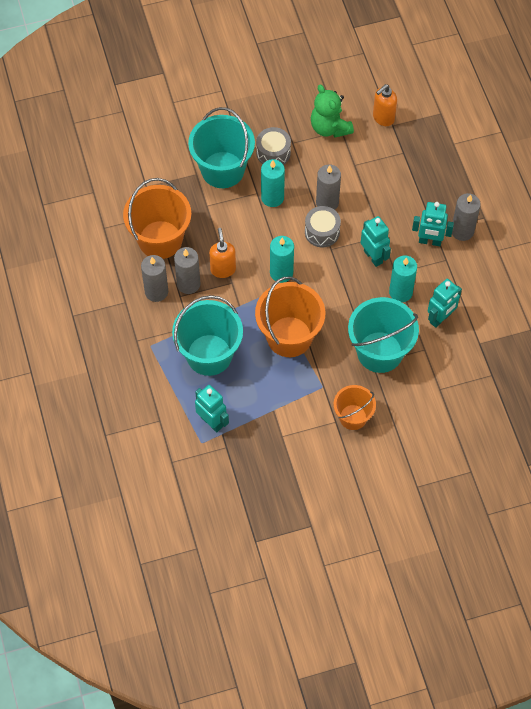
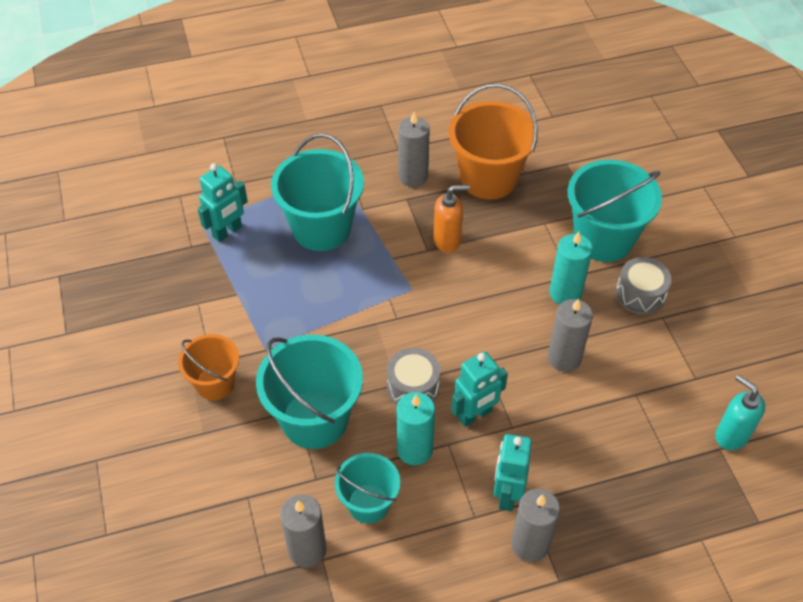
camera: 90 degrees right, 10 degrees down
grey candle [174,247,201,294] -> grey candle moved to [280,494,327,568]
orange bucket [255,277,325,357] -> none
turquoise candle [270,236,294,283] -> none
grey drum [305,206,341,247] -> grey drum moved to [387,348,440,405]
green teddy bear [311,84,354,138] -> none
orange soap dispenser [373,84,397,126] -> turquoise soap dispenser [715,375,765,450]
turquoise robot [428,279,462,328] -> turquoise bucket [335,453,400,523]

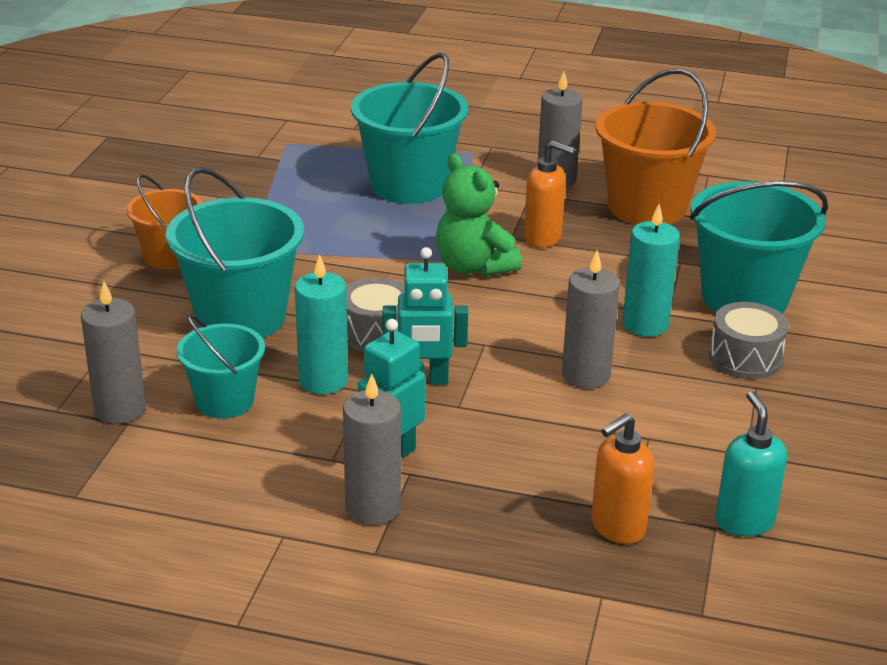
camera: 30 degrees right, 20 degrees down
turquoise robot [198,164,248,242] -> none
none -> green teddy bear [436,154,522,277]
none -> orange soap dispenser [591,414,655,544]

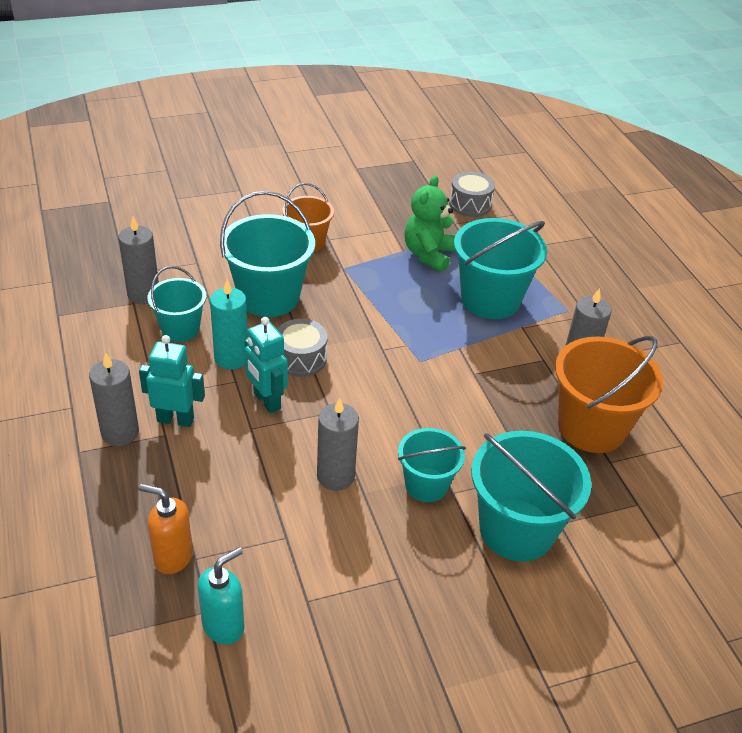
camera: 55 degrees right, 10 degrees up
green teddy bear [436,154,522,277] -> green teddy bear moved to [404,175,456,272]
orange soap dispenser [524,141,575,248] -> none
turquoise candle [622,204,680,337] -> turquoise bucket [398,428,466,502]
grey drum [709,302,789,379] -> grey drum moved to [449,171,495,217]

